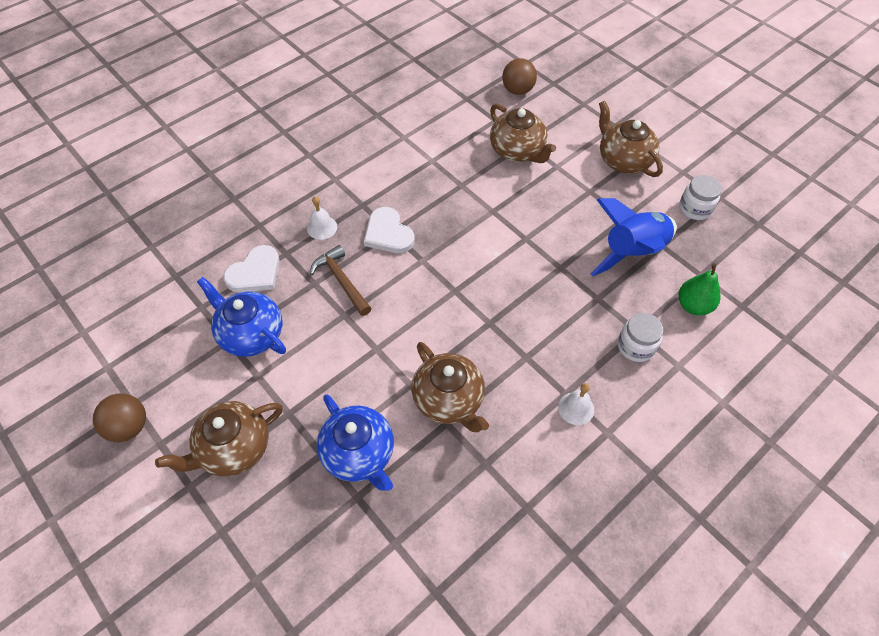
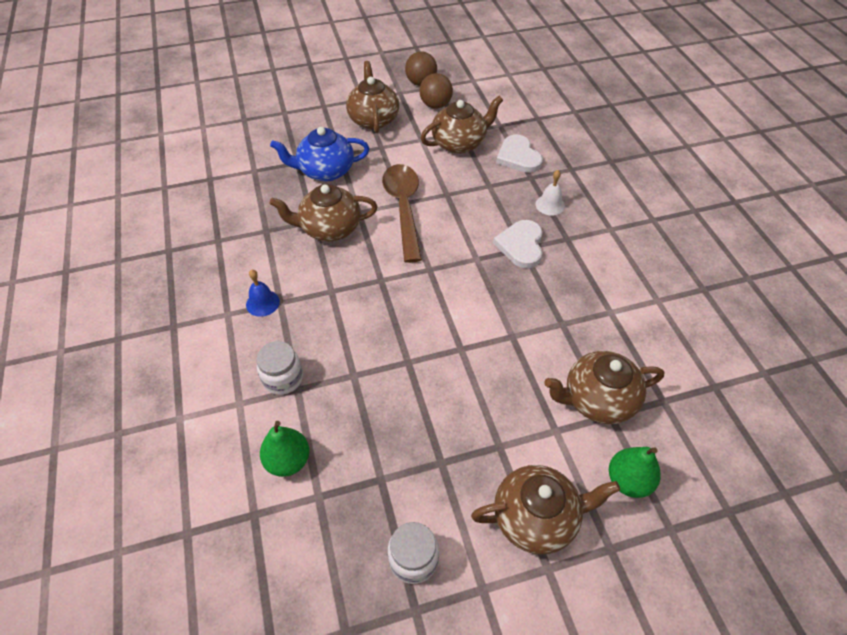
camera: 115 degrees right, 5 degrees down
blue teapot [197,277,286,357] -> brown teapot [421,96,503,154]
brown hammer [310,245,371,316] -> none
white heart [364,207,415,253] -> white heart turned 75 degrees counterclockwise [493,220,543,268]
brown ball [502,58,537,95] -> brown ball moved to [420,73,453,109]
white bell [558,383,594,425] -> blue bell [246,270,280,317]
blue rocket [591,198,677,276] -> none
none -> brown spoon [382,164,422,263]
none -> green pear [609,447,661,498]

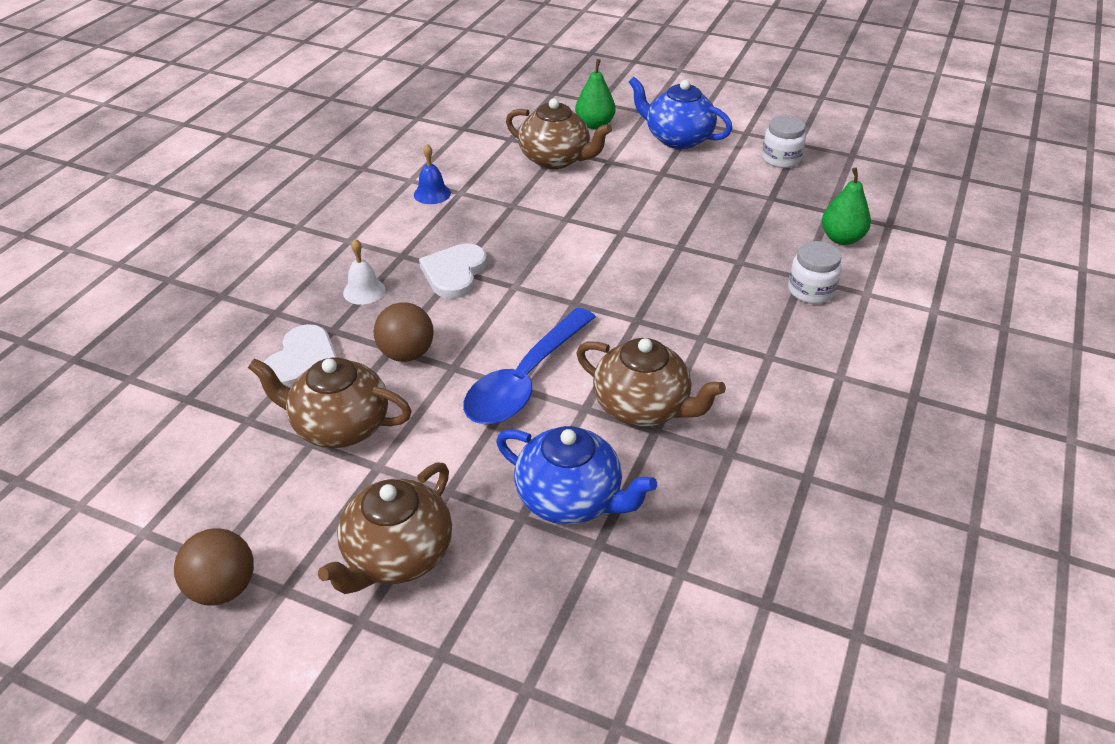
camera: 140 degrees left, 10 degrees down
blue bell [246,270,280,317] -> blue bell moved to [414,144,451,204]
brown spoon [382,164,422,263] -> blue spoon [463,307,596,424]
brown ball [420,73,453,109] -> brown ball moved to [373,302,434,362]
brown teapot [471,465,620,554] -> blue teapot [629,77,732,149]
white heart [493,220,543,268] -> white heart turned 150 degrees clockwise [419,243,487,299]

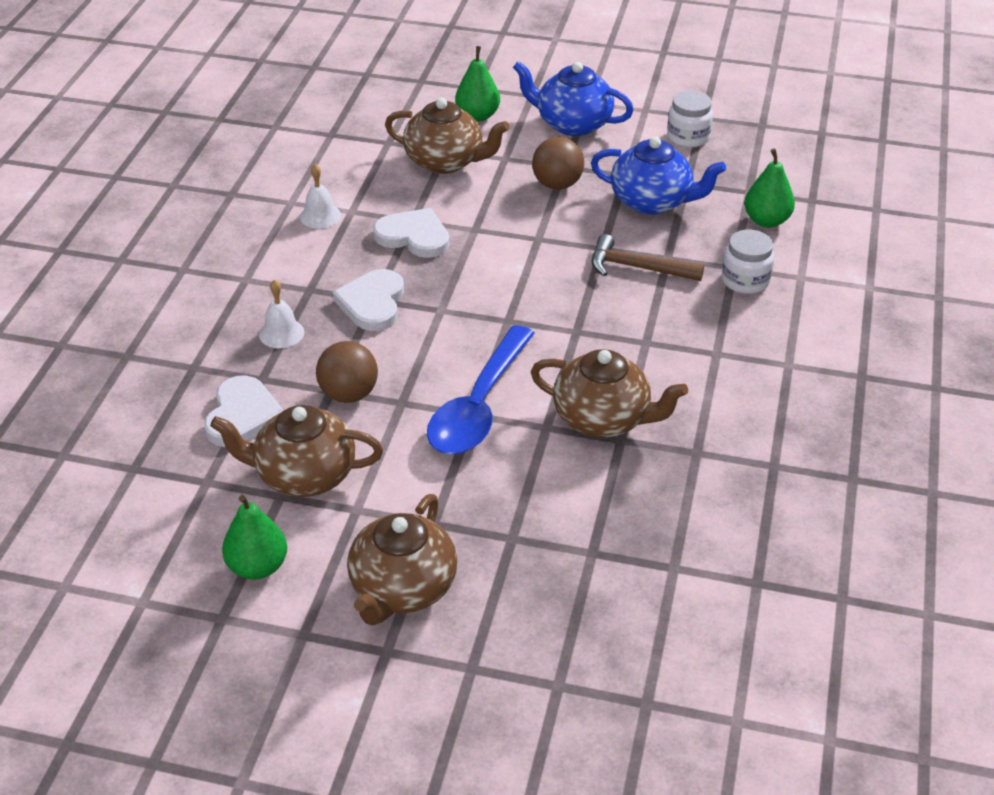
camera: 10 degrees left, 0 degrees up
brown ball [174,528,254,606] -> brown ball moved to [532,137,584,190]
blue bell [414,144,451,204] -> white bell [300,164,341,229]
blue teapot [496,426,657,525] -> blue teapot moved to [591,137,726,215]
none -> green pear [222,495,287,580]
none -> white heart [373,208,449,258]
none -> brown hammer [592,234,704,281]

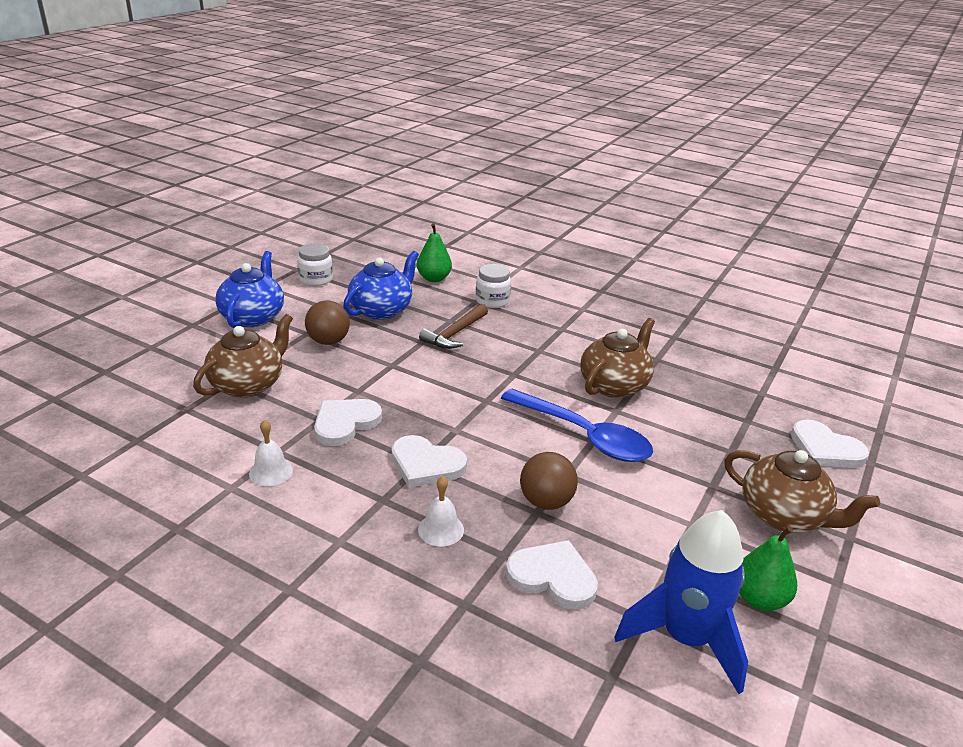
camera: 75 degrees left, 10 degrees down
brown teapot [210,405,383,497] -> none
green pear [455,46,500,122] -> none
blue teapot [513,61,634,136] -> blue teapot turned 150 degrees clockwise [215,251,284,328]
none -> blue rocket [614,510,748,694]
none -> white heart [791,420,869,468]

